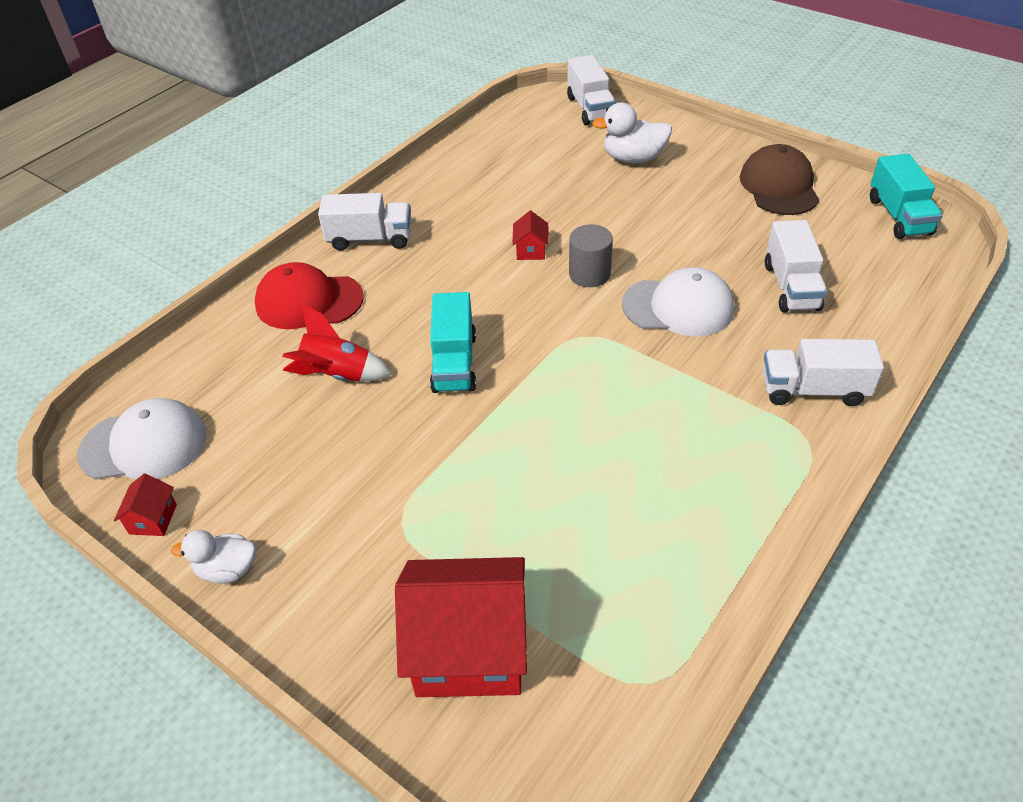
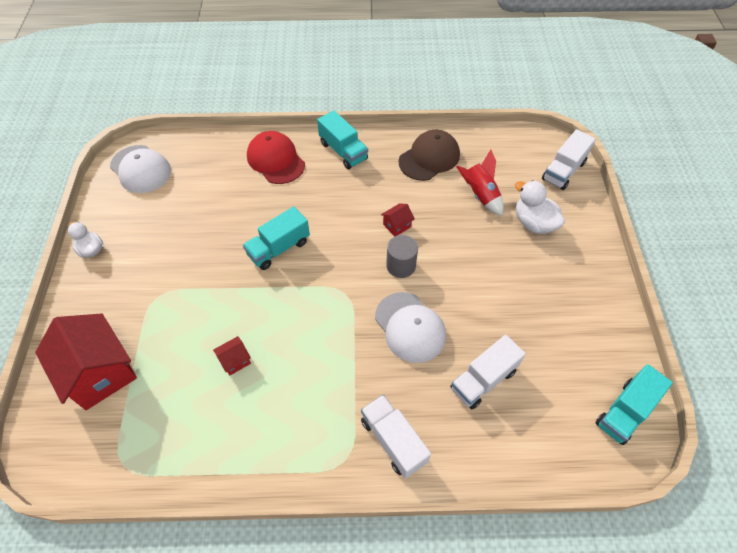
camera: 50 degrees right, 10 degrees up
red house [114,474,177,536] -> red house moved to [213,336,251,376]
red rocket [282,305,392,381] -> red rocket moved to [456,149,504,216]
white truck [318,193,412,251] -> turquoise truck [317,110,368,169]
brown cap [740,144,819,215] -> brown cap moved to [399,130,460,181]

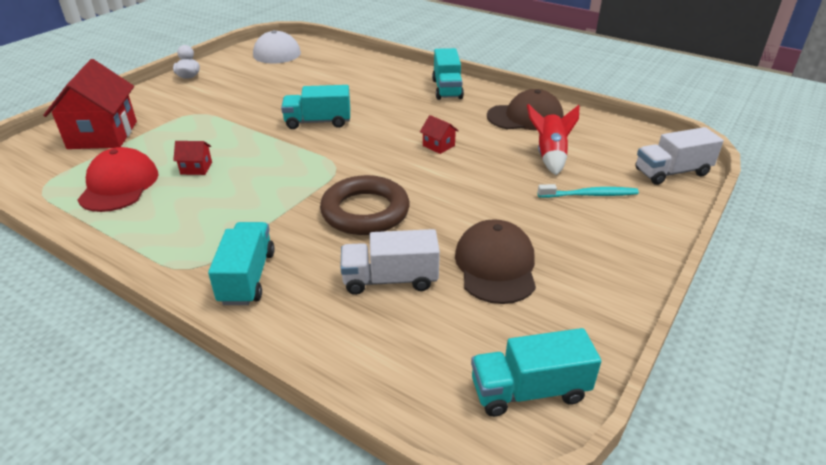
camera: 35 degrees right, 20 degrees down
red cap [247,131,305,184] -> red cap moved to [78,147,159,212]
white truck [361,395,431,479] -> turquoise truck [208,222,275,305]
white cap [375,292,446,363] -> brown ring [320,175,410,235]
red house [381,204,415,236] -> red house turned 45 degrees clockwise [420,115,459,154]
grey cylinder [386,235,418,278] -> none
white duck [515,180,565,234] -> turquoise toothbrush [538,184,639,198]
none -> brown cap [455,219,536,304]

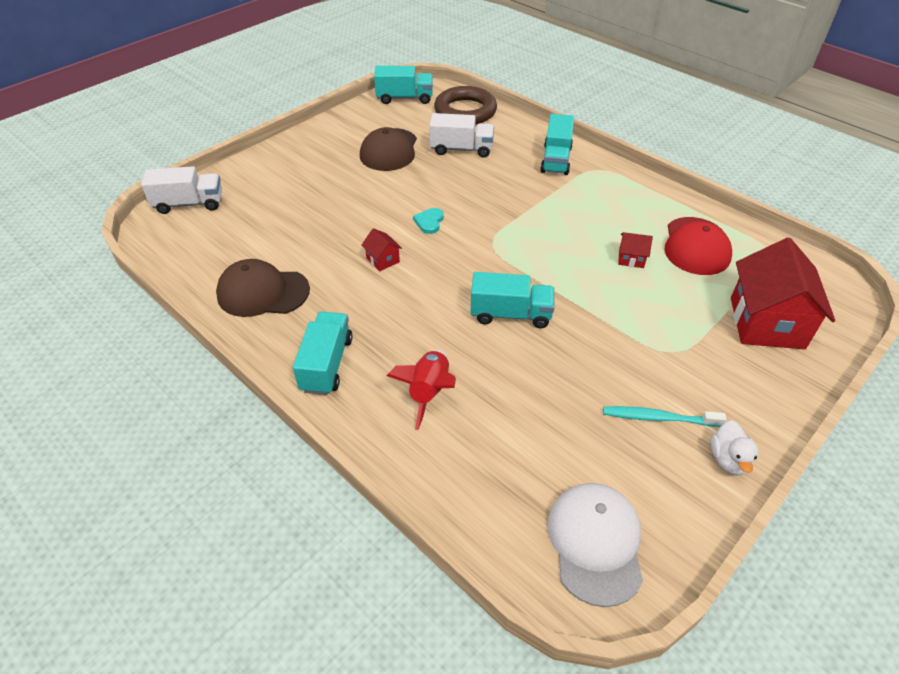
camera: 170 degrees left, 10 degrees up
brown ring [320,175,410,235] -> brown ring moved to [434,86,497,125]
red rocket [527,104,580,175] -> red rocket moved to [387,350,456,430]
turquoise toothbrush [538,184,639,198] -> turquoise toothbrush moved to [603,406,726,427]
none -> turquoise heart [413,208,444,234]

